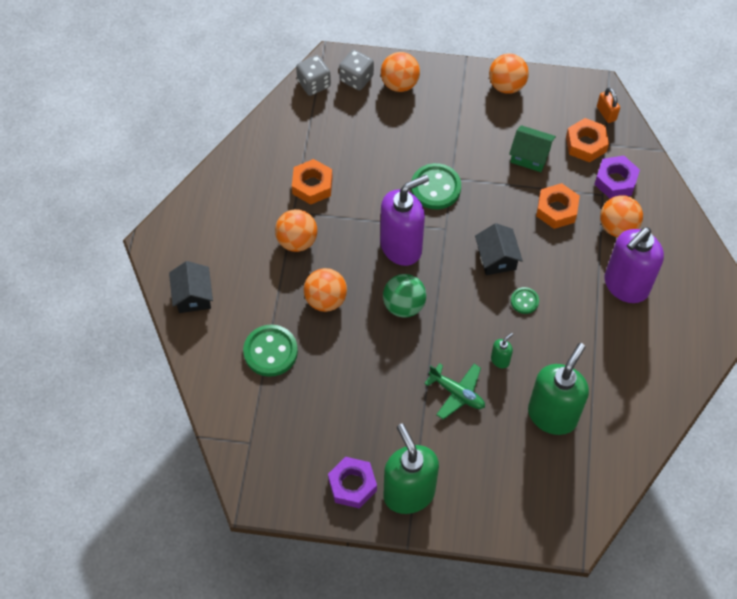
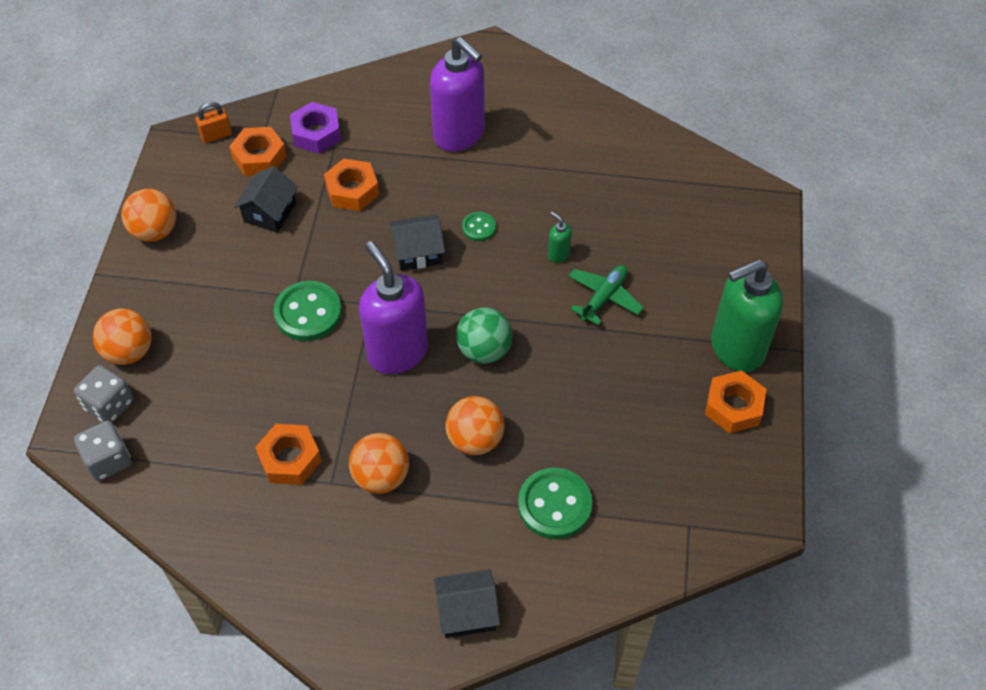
camera: 90 degrees left, 5 degrees down
purple nut [328,457,377,509] -> orange nut [705,370,766,433]
green house [509,125,556,172] -> black house [234,166,298,233]
green soap dispenser [528,343,589,435] -> none
orange ball [600,195,643,237] -> none

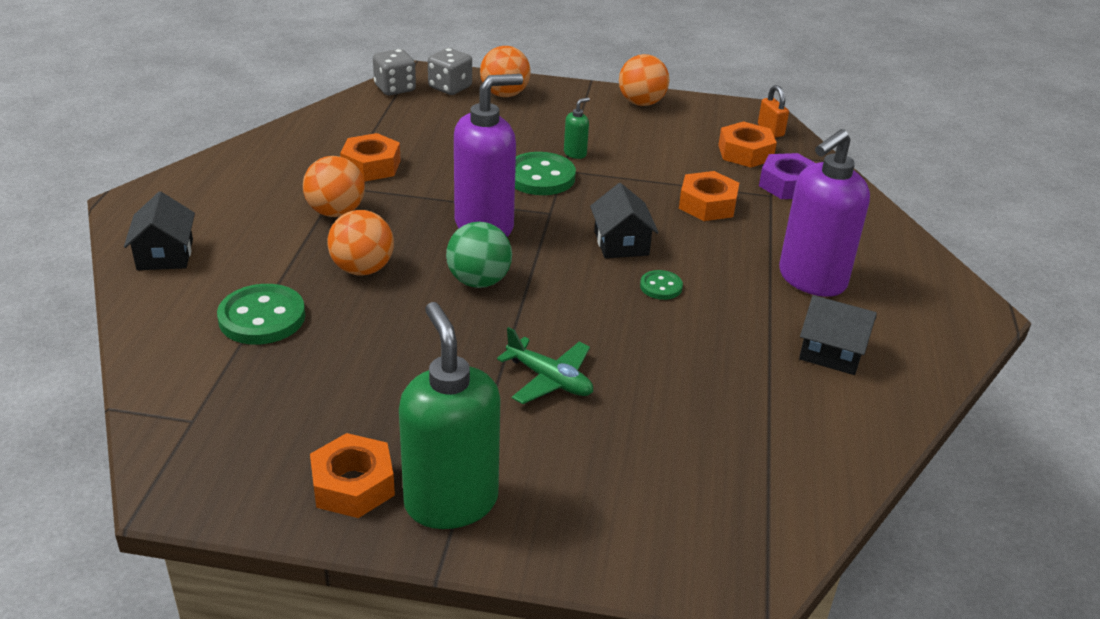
camera: 90 degrees right, 20 degrees down
black house [234,166,298,233] -> black house moved to [799,295,877,375]
green soap dispenser [548,212,572,263] -> green soap dispenser moved to [564,98,590,159]

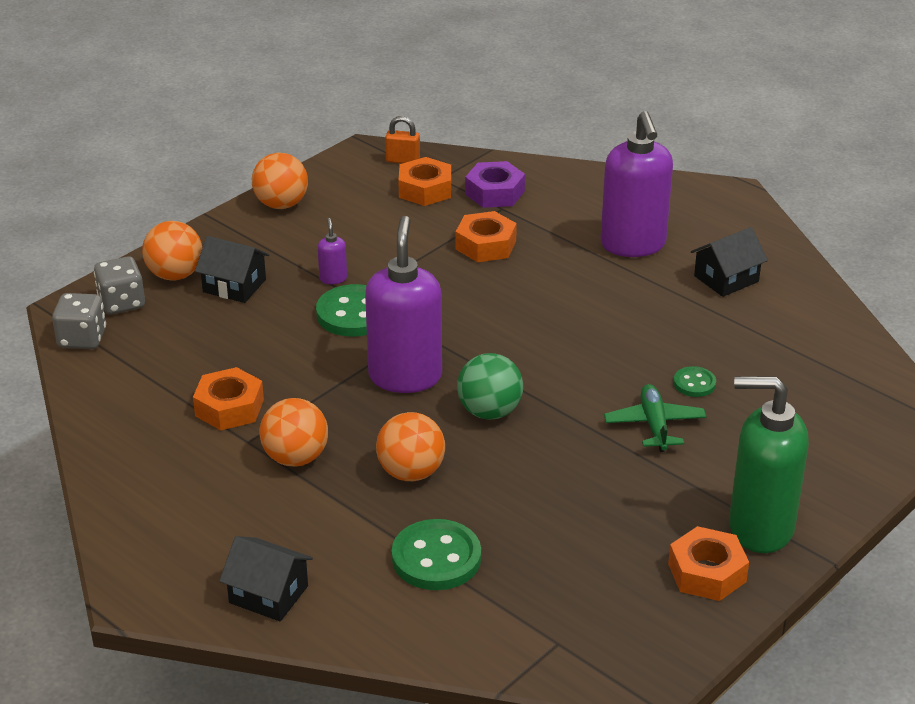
camera: 55 degrees left, 0 degrees up
green plane [497,327,593,404] -> green plane turned 75 degrees counterclockwise [604,384,706,452]
green soap dispenser [564,98,590,159] -> purple soap dispenser [318,218,347,284]
black house [590,183,659,258] -> black house moved to [195,236,269,303]
green button [640,270,683,300] -> green button moved to [674,366,716,397]

